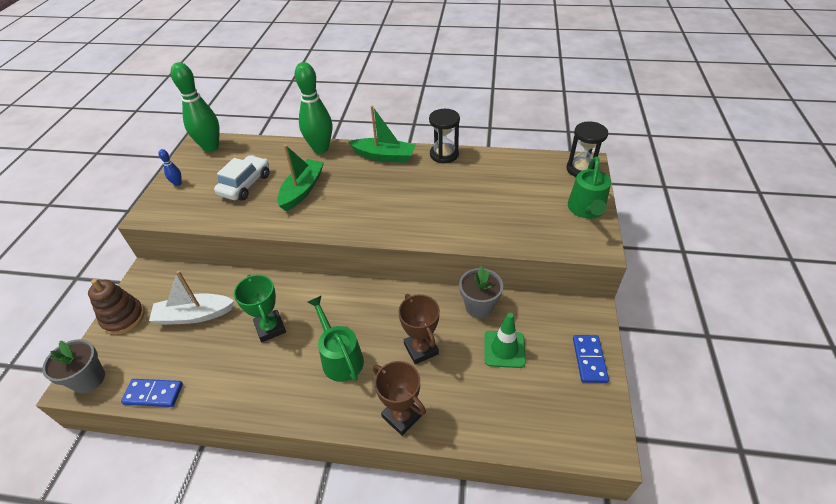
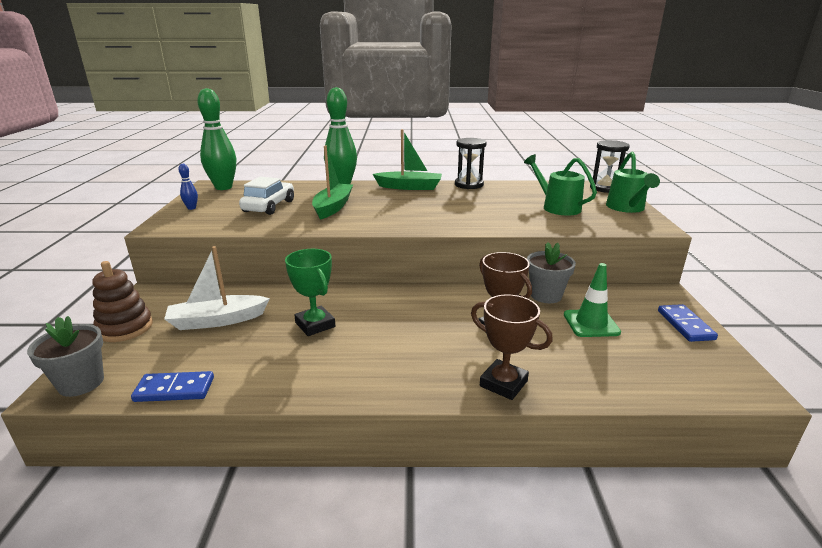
camera: 10 degrees left, 20 degrees down
green watering can [308,295,364,382] -> green watering can moved to [524,154,597,216]

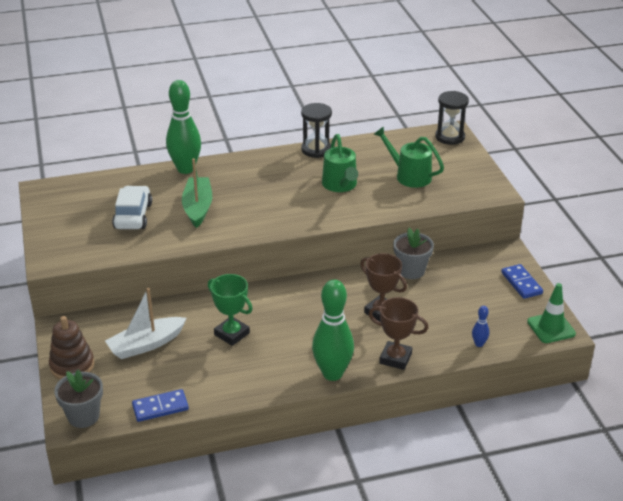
camera: 15 degrees left, 10 degrees up
blue bowling pin [178,164,198,210] -> blue bowling pin moved to [472,306,489,347]
green bowling pin [197,88,236,190] -> green bowling pin moved to [312,280,354,381]
green boat [373,129,442,190] -> none
green traffic cone [564,263,621,337] -> green traffic cone moved to [527,283,576,343]
green watering can [606,152,660,213] -> green watering can moved to [322,134,358,192]

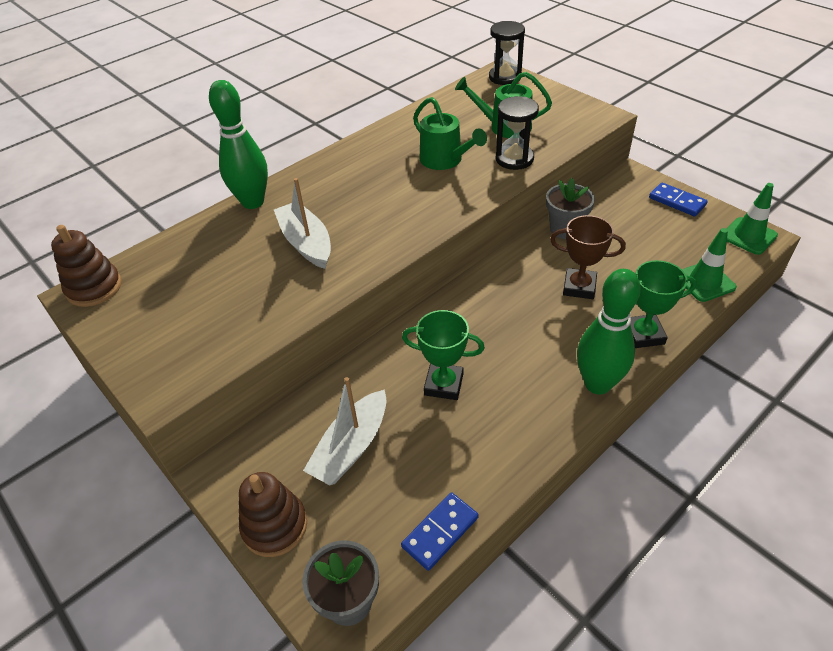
camera: 25 degrees left, 10 degrees up
white car [112,186,152,229] -> none
green boat [182,158,212,228] -> white boat [274,178,331,269]
black hourglass [301,103,332,158] -> black hourglass moved to [496,96,539,170]
brown trophy [369,297,428,370] -> green trophy [630,260,697,348]
blue bowling pin [472,306,489,347] -> green traffic cone [682,228,737,302]
none -> brown stacking toy [51,225,122,307]

